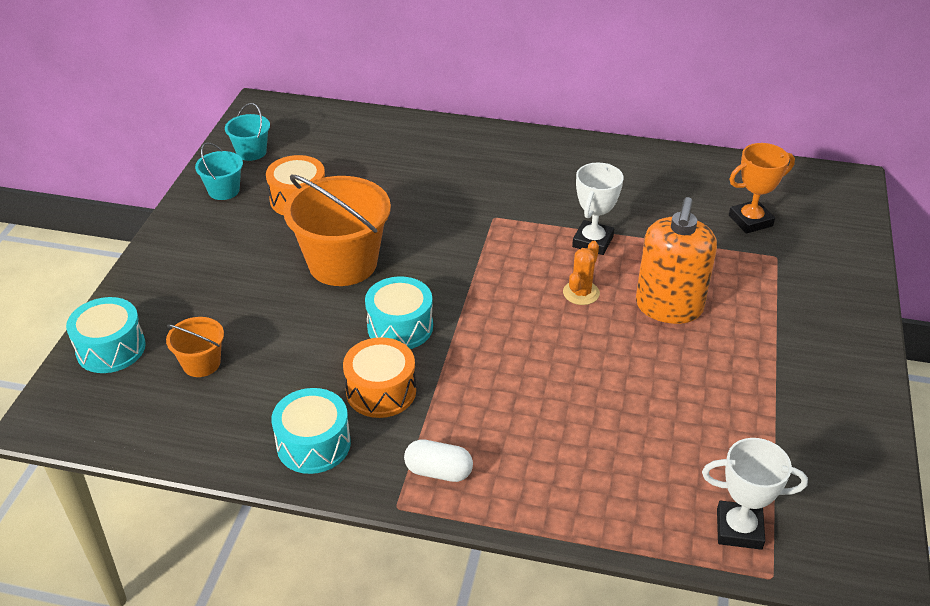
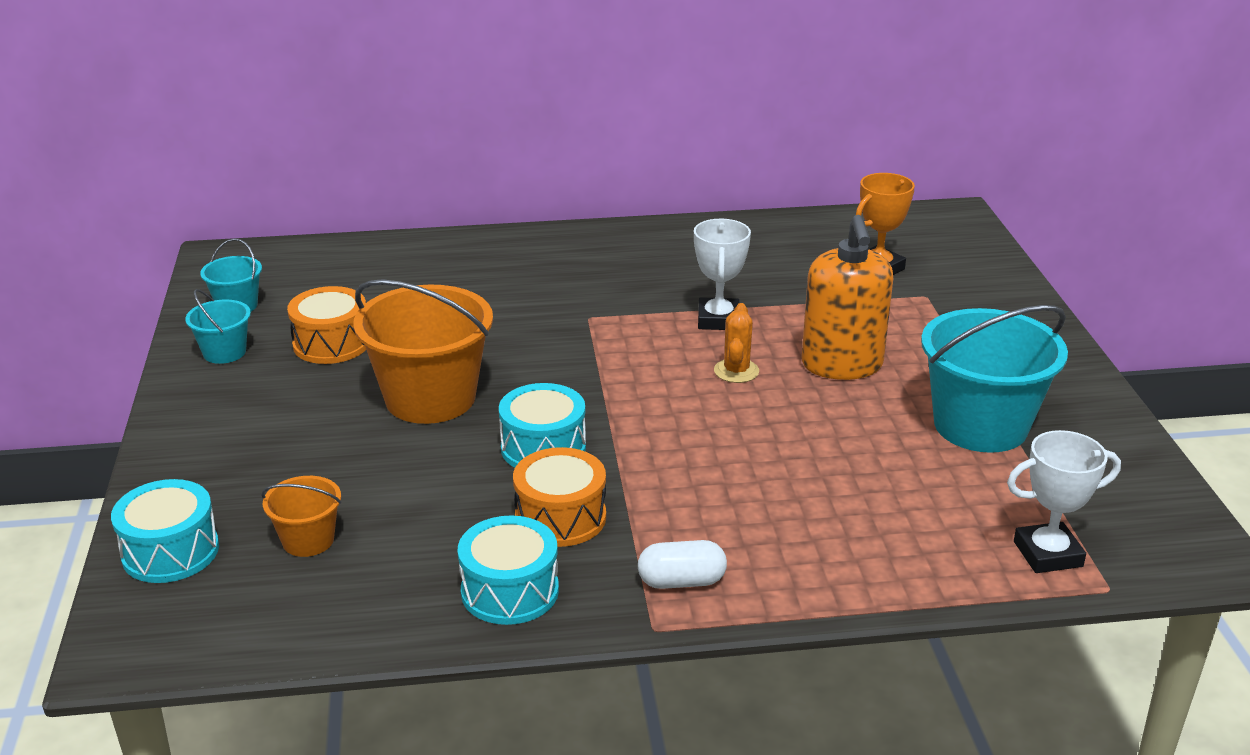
camera: 20 degrees left, 10 degrees down
none -> turquoise bucket [921,305,1068,453]

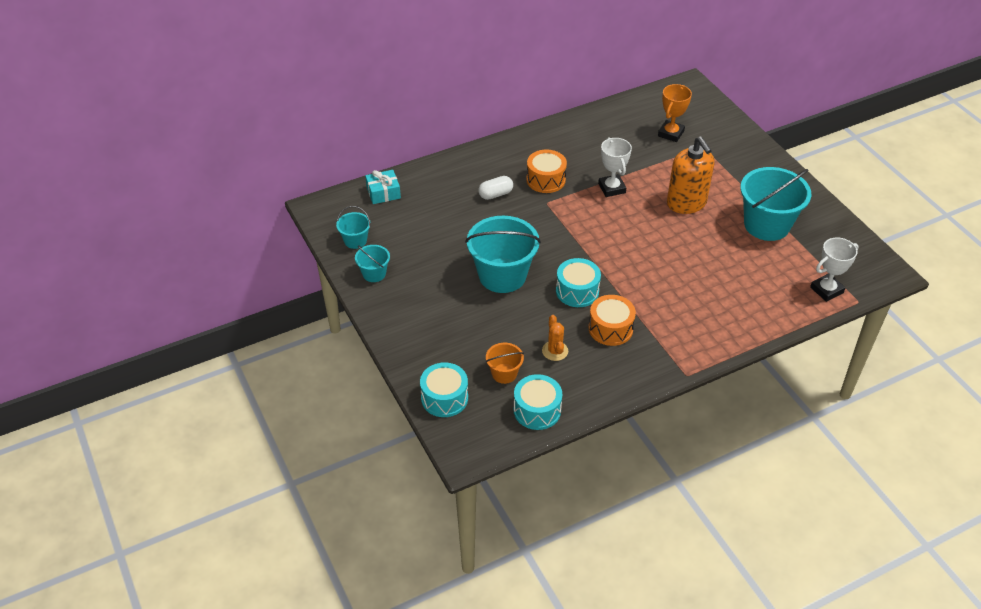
camera: 20 degrees left, 15 degrees up
orange drum [287,286,366,364] -> orange drum moved to [526,149,567,193]
orange bucket [353,279,493,424] -> turquoise bucket [465,216,541,293]
turquoise drum [458,515,559,625] -> turquoise drum moved to [514,374,562,430]
white capsule [638,540,727,589] -> white capsule moved to [478,176,513,200]
orange cactus [714,303,759,383] -> orange cactus moved to [542,315,568,361]
none -> turquoise gift [365,170,401,204]

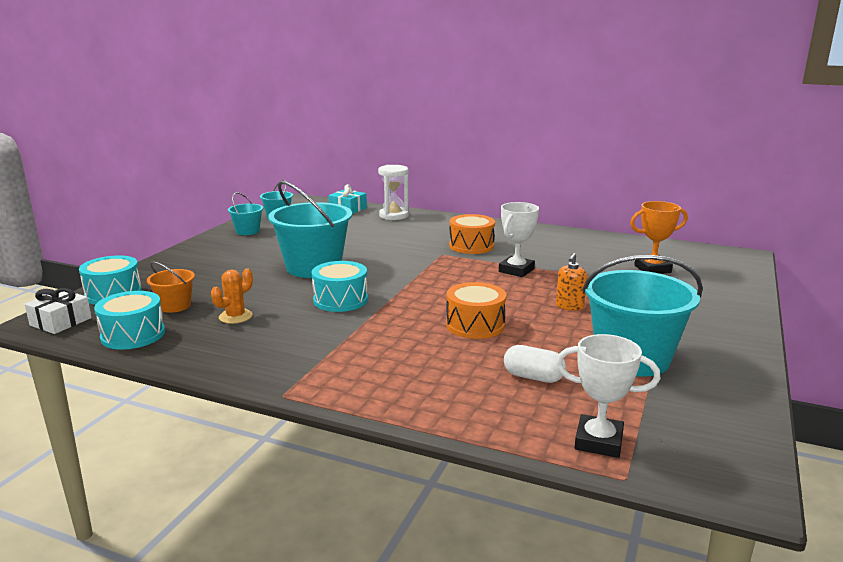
camera: 50 degrees right, 25 degrees down
white capsule [478,176,513,200] -> white capsule moved to [504,345,566,383]
orange drum [589,295,636,346] -> orange drum moved to [446,282,506,339]
orange soap dispenser [667,137,715,214] -> orange soap dispenser [556,253,587,311], size x0.48
none -> white gift [25,288,92,334]
none -> white hourglass [378,165,409,220]

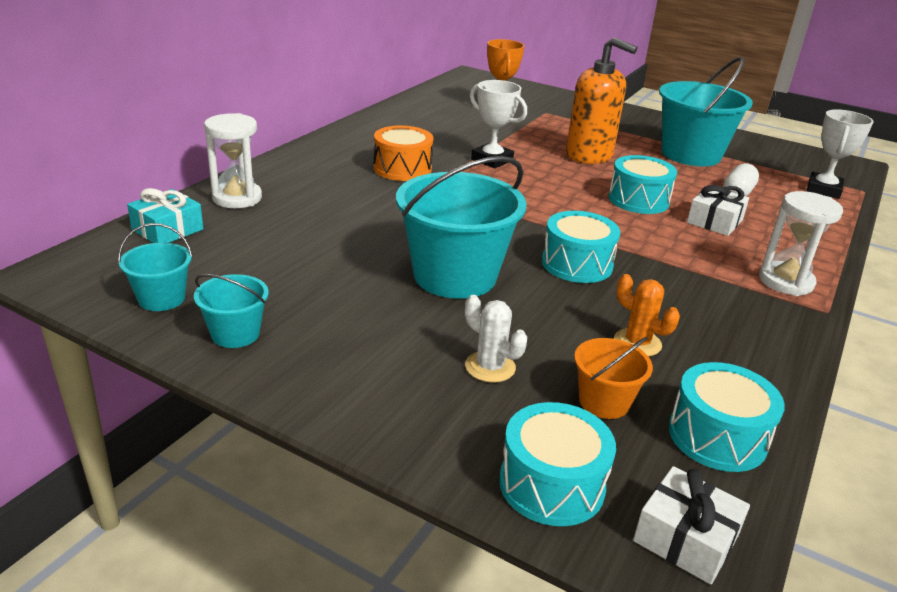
camera: 85 degrees left, 10 degrees up
orange drum [446,282,506,339] -> turquoise drum [609,155,677,214]
orange soap dispenser [556,253,587,311] -> orange soap dispenser [566,37,638,164], size x2.07
none -> white cactus [465,295,527,383]
none -> white gift [687,185,749,236]
none -> white hourglass [759,191,843,296]

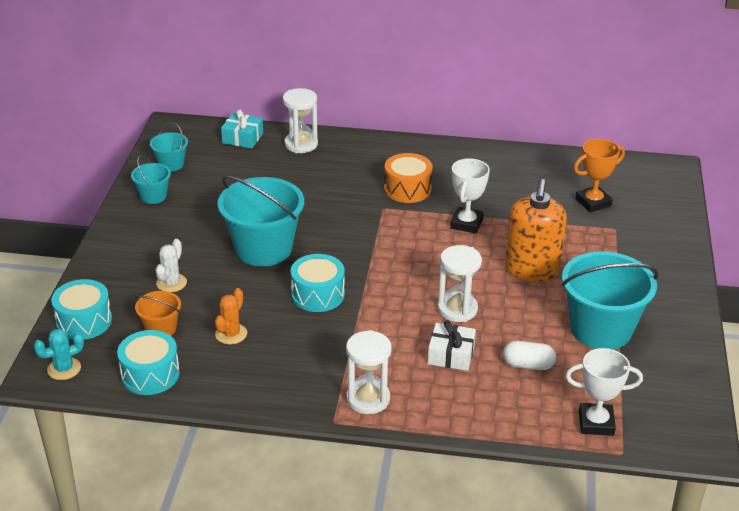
camera: 70 degrees right, 5 degrees up
turquoise drum [609,155,677,214] -> white hourglass [438,245,482,322]
white gift [633,466,750,585] -> turquoise cactus [34,329,84,380]

